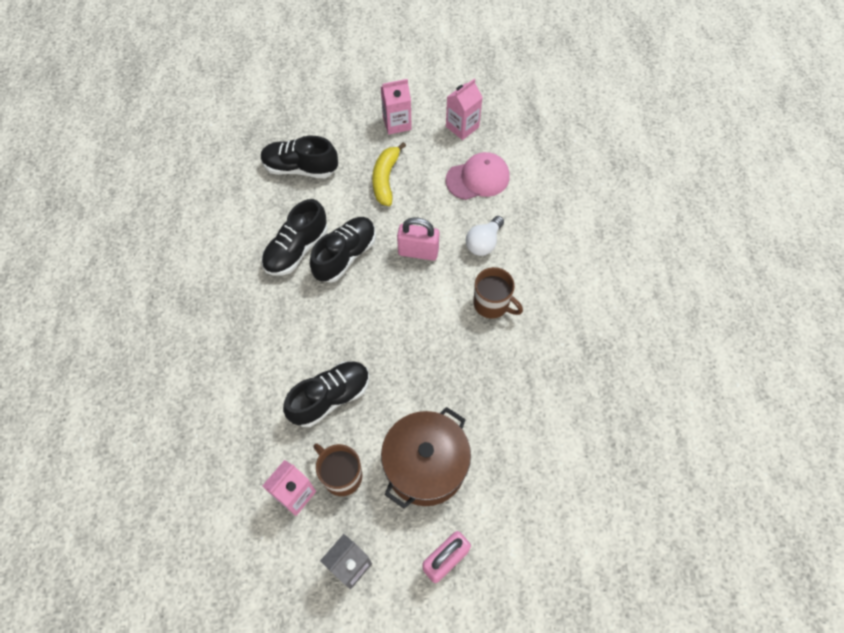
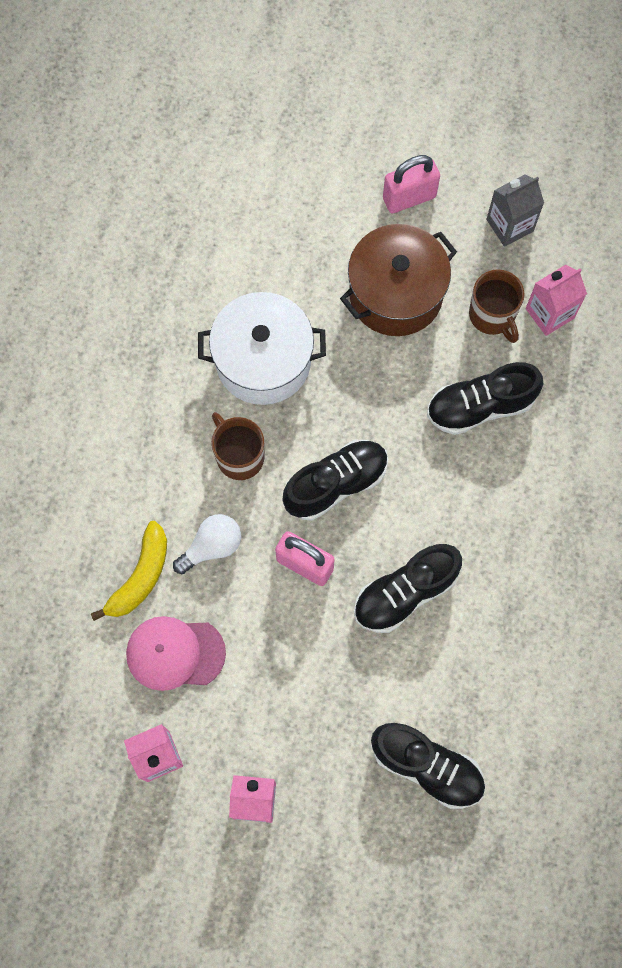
camera: 160 degrees left, 10 degrees up
black shoe [262,199,328,276] -> black shoe moved to [282,440,388,521]
yellow banana [372,142,406,206] -> yellow banana moved to [91,521,167,621]
none -> white pot [198,292,326,405]

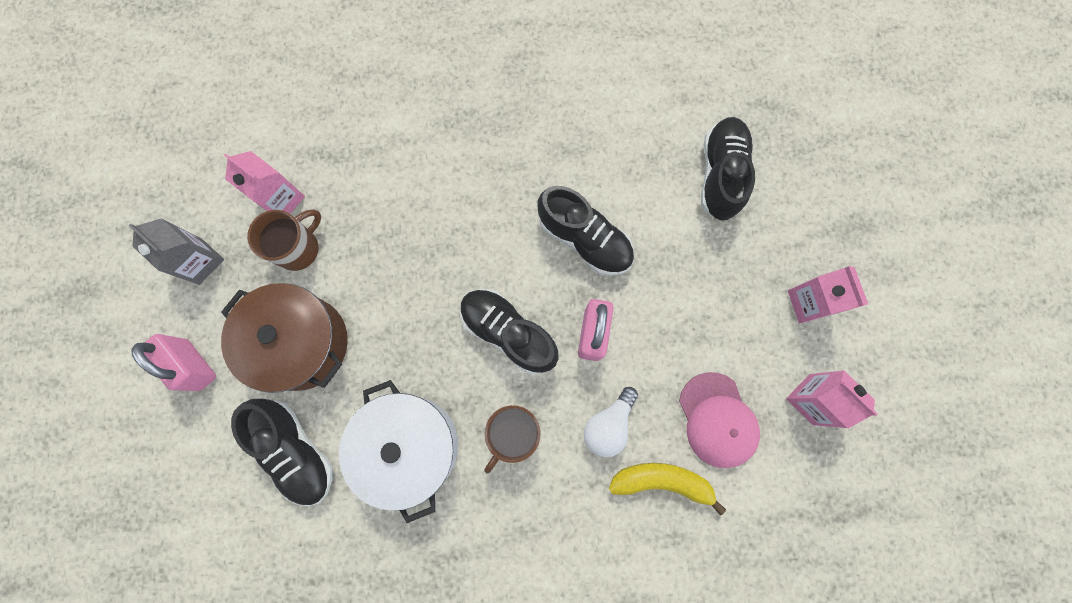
camera: 110 degrees left, 5 degrees up
white light bulb [173,514,241,574] -> white light bulb turned 90 degrees counterclockwise [584,387,638,457]
black shoe [427,362,543,435] -> black shoe moved to [231,399,333,506]

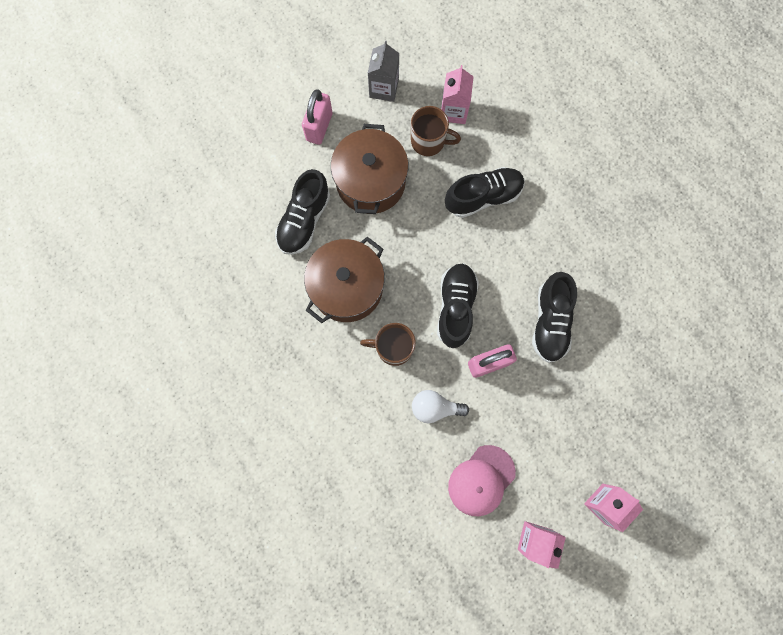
camera: 60 degrees right, 0 degrees up
white pot [339,380,458,523] -> brown pot [304,237,385,323]
yellow banana [609,463,726,515] -> none
black shoe [701,117,755,220] -> black shoe moved to [445,167,524,218]

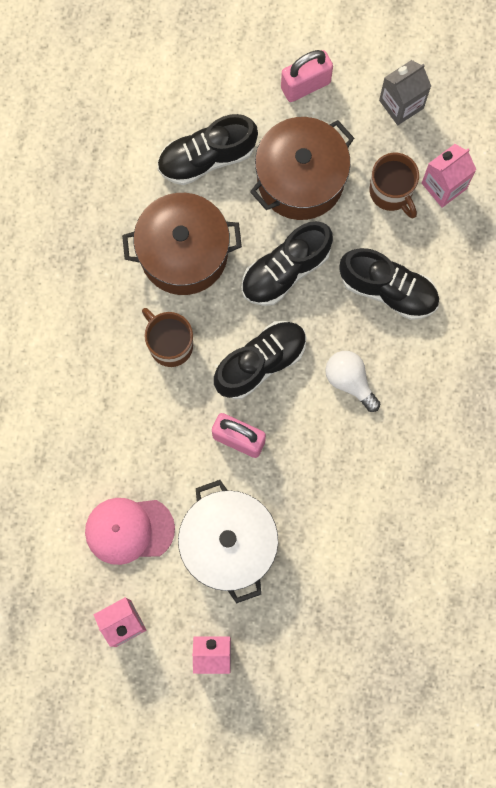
camera: 45 degrees right, 0 degrees up
white light bulb [412,390,469,423] -> white light bulb moved to [325,351,380,412]
black shoe [532,272,577,363] -> black shoe moved to [241,221,333,306]
none -> white pot [178,480,278,603]

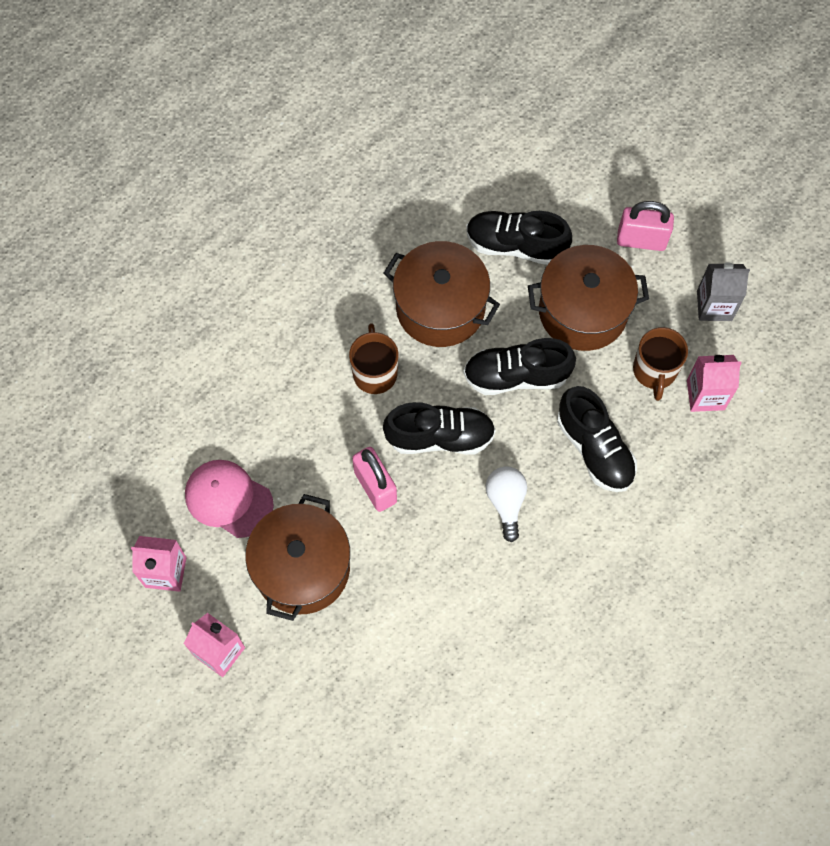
camera: 35 degrees right, 10 degrees down
white pot [178,480,278,603] -> brown pot [245,494,350,621]

